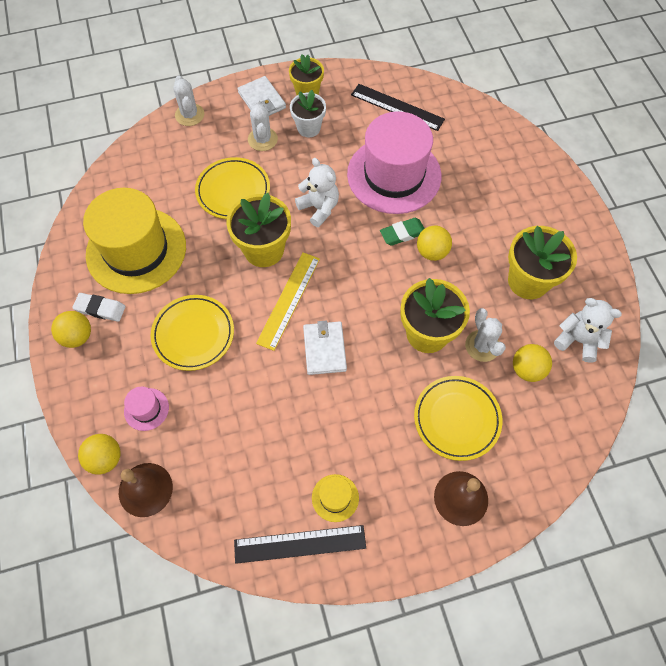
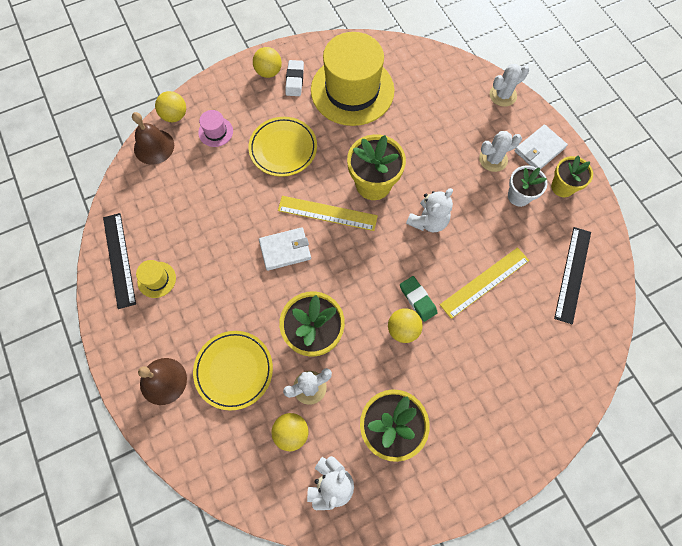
camera: 80 degrees right, 5 degrees up
yellow plate [195,157,270,219] -> none
pink hat [347,111,441,214] -> yellow ruler [440,247,529,319]

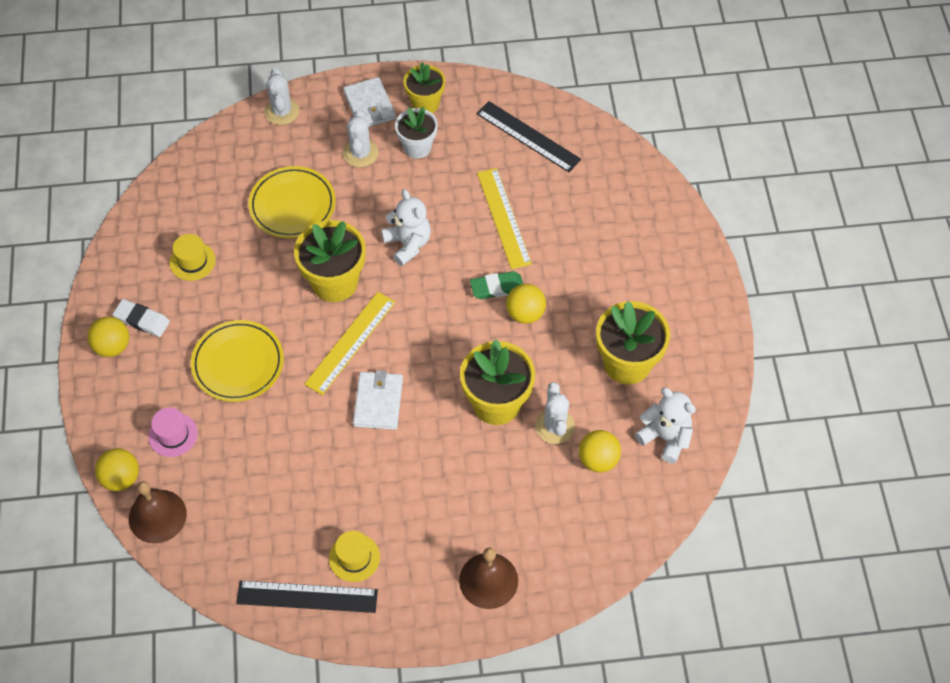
camera: 70 degrees left, 10 degrees down
yellow plate [193,331,273,411] -> yellow plate moved to [248,166,336,238]
yellow hat [311,32,394,126] -> yellow hat [170,234,216,281], size x0.40

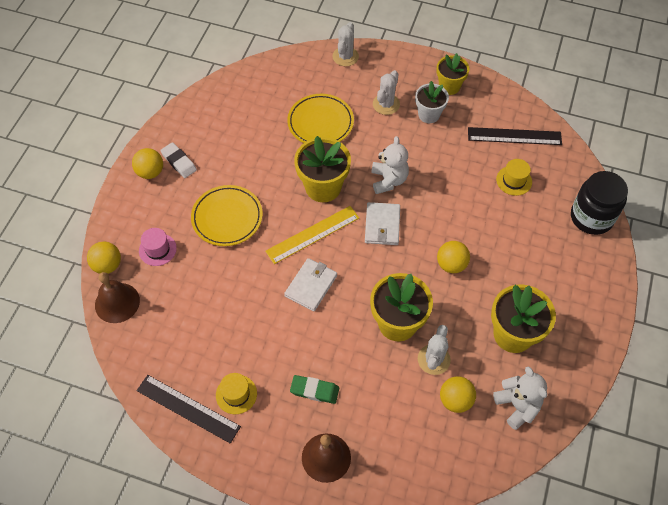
camera: 25 degrees right, 0 degrees up
yellow hat [170,234,216,281] -> yellow hat moved to [496,159,532,196]
white wallet [343,77,396,127] -> white wallet moved to [365,202,400,245]
green eraser [470,271,523,299] -> green eraser moved to [290,375,339,404]
black ruler [476,101,581,172] -> black ruler turned 60 degrees counterclockwise [468,127,562,145]
yellow ruler [477,168,532,269] -> none
none -> black jar [571,171,628,235]

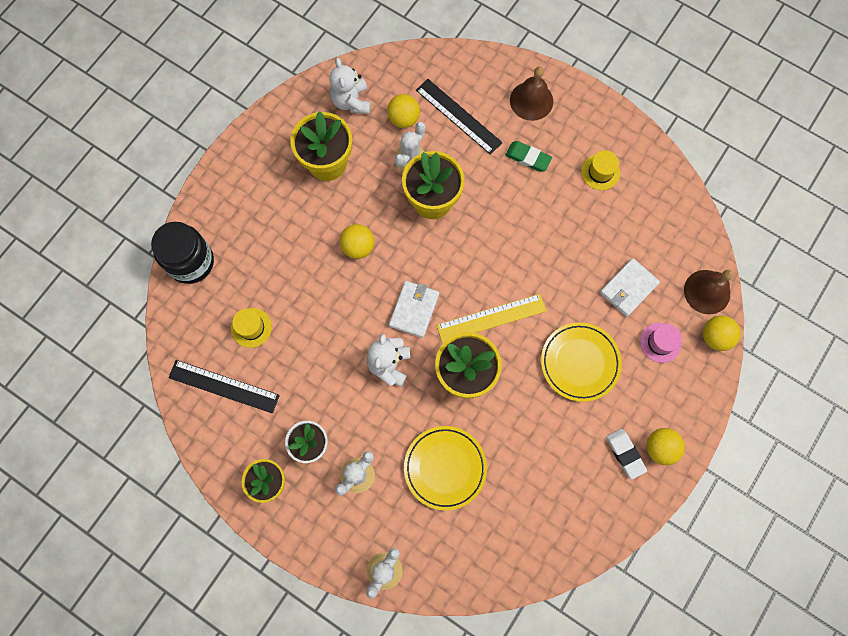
camera: 165 degrees left, 15 degrees up
black ruler [137,375,241,444] -> black ruler moved to [416,79,503,155]
white wallet [284,258,337,311] -> white wallet moved to [600,258,660,317]

